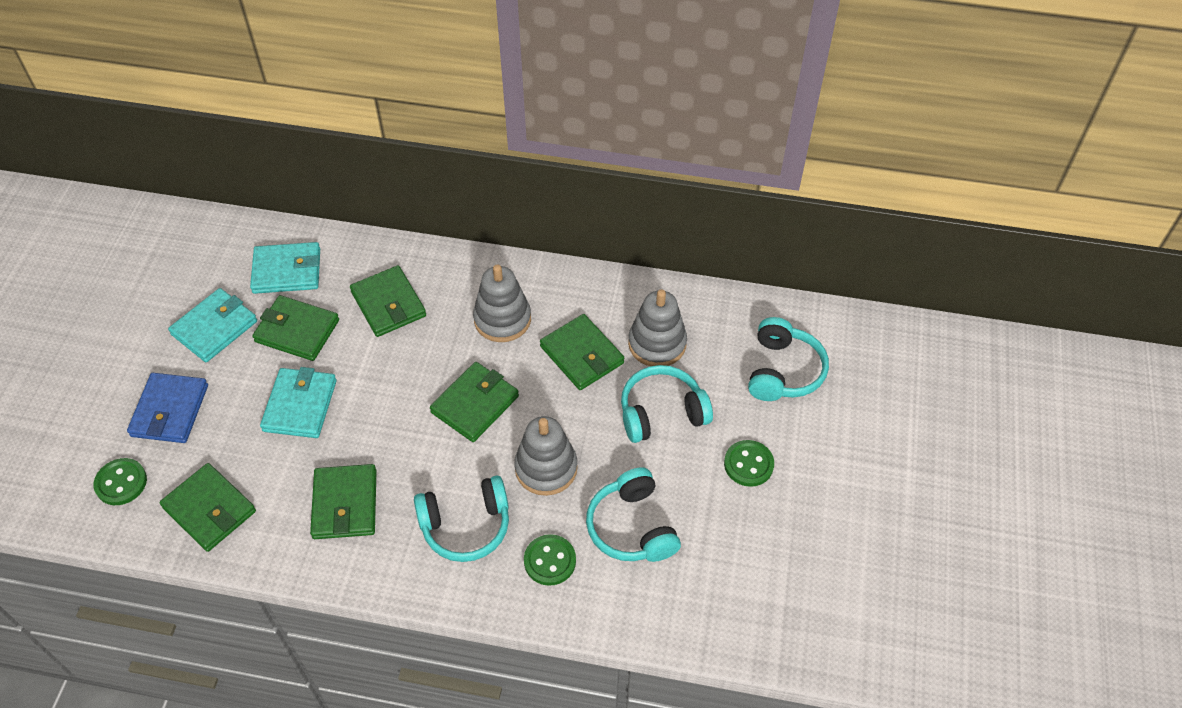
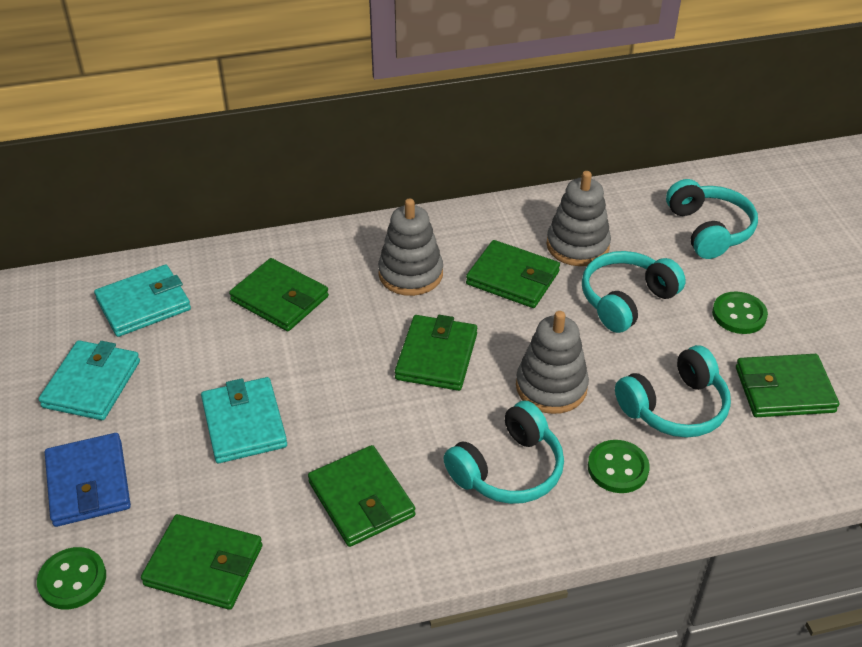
camera: 25 degrees left, 10 degrees down
green wallet [252,295,339,361] -> green wallet moved to [736,354,839,417]
turquoise headphones [586,467,681,562] -> turquoise headphones turned 75 degrees counterclockwise [615,345,731,438]

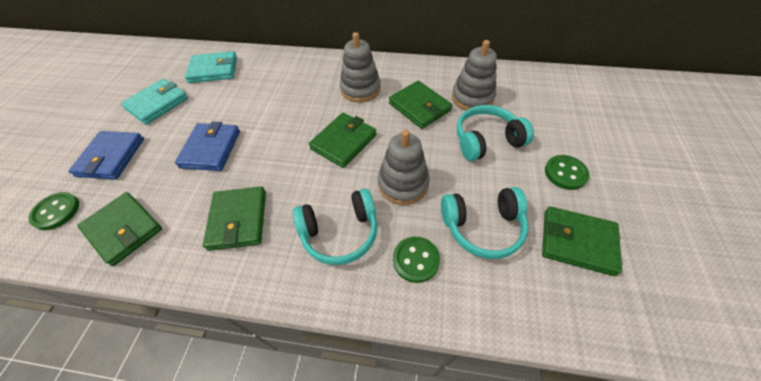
camera: 25 degrees right, 10 degrees up
turquoise wallet [201,377,287,463] -> blue wallet [175,121,240,171]
green wallet [229,258,329,331] -> none
turquoise headphones [666,179,758,259] -> none

